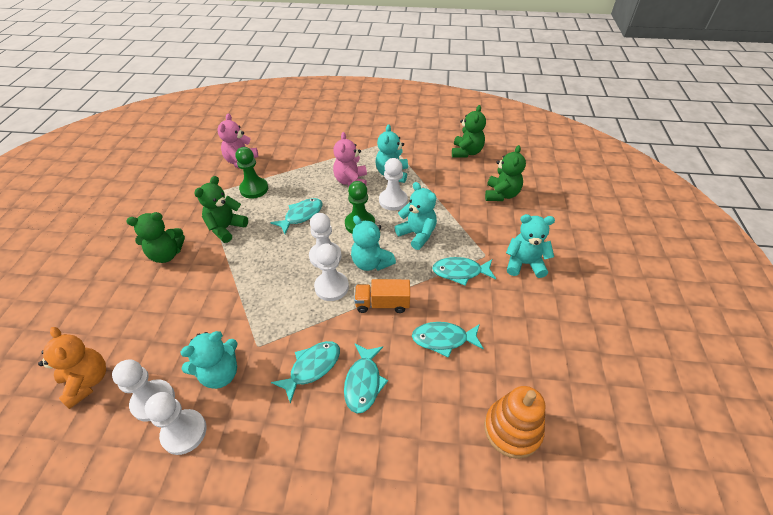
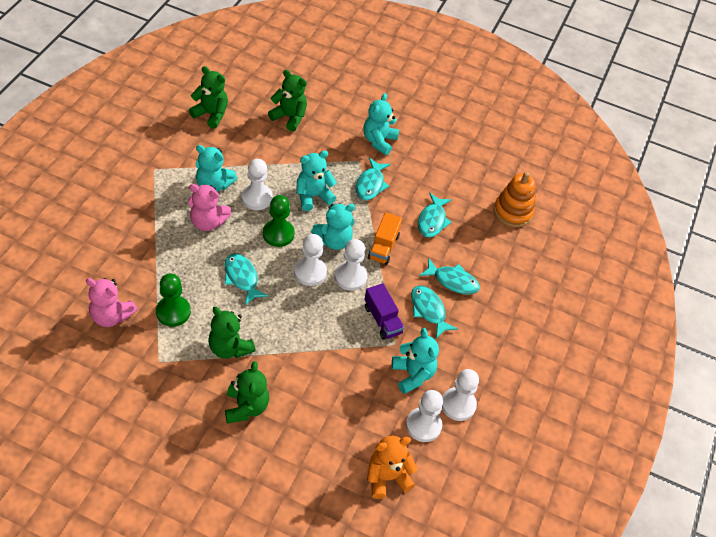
camera: 80 degrees left, 5 degrees up
none -> purple truck [364,283,404,340]

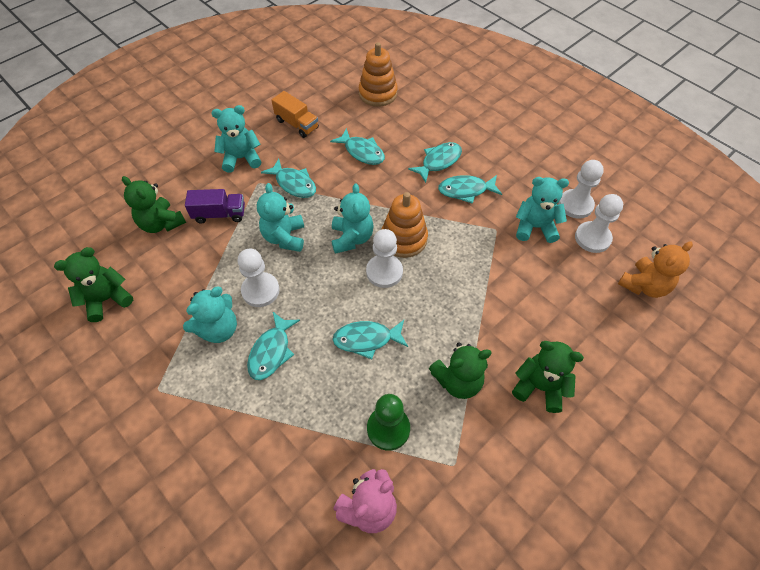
camera: 60 degrees left, 5 degrees up
pink teddy bear [189,184,232,231] -> turquoise fish [247,312,300,380]
green pawn [263,195,295,247] -> none
green teddy bear [268,70,307,132] -> green teddy bear turned 105 degrees counterclockwise [122,176,186,233]
white pawn [335,239,367,291] -> orange stacking toy [381,192,428,258]
turquoise teddy bear [363,93,399,155] -> turquoise teddy bear turned 120 degrees clockwise [211,105,261,173]
purple truck [364,283,404,340] -> purple truck moved to [185,189,245,224]
orange teddy bear [367,436,418,499] -> orange teddy bear turned 135 degrees counterclockwise [618,241,693,298]
orange truck [368,212,402,265] -> orange truck moved to [271,91,319,138]

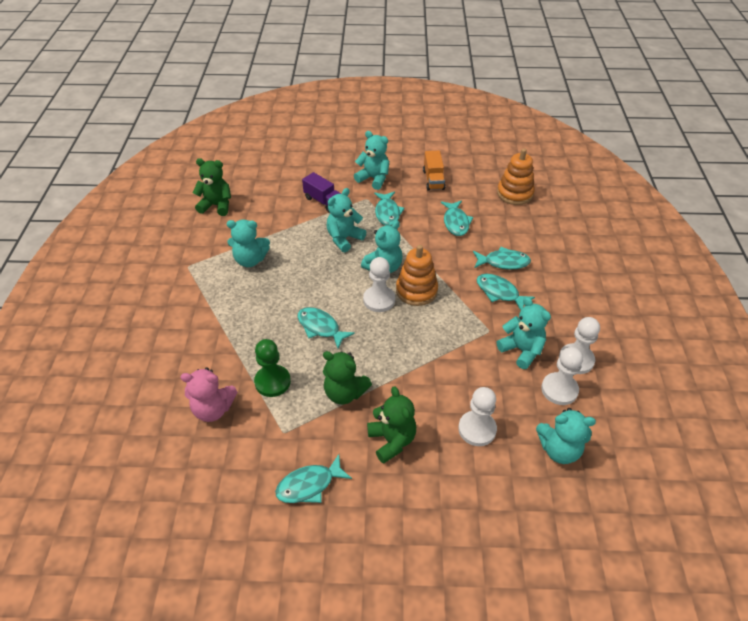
camera: 45 degrees right, 10 degrees down
green teddy bear [122,176,186,233] -> none
white pawn [237,249,280,307] -> white pawn moved to [458,387,497,446]
turquoise fish [247,312,300,380] -> turquoise fish moved to [275,454,352,503]
orange teddy bear [618,241,693,298] -> turquoise teddy bear [536,408,596,464]

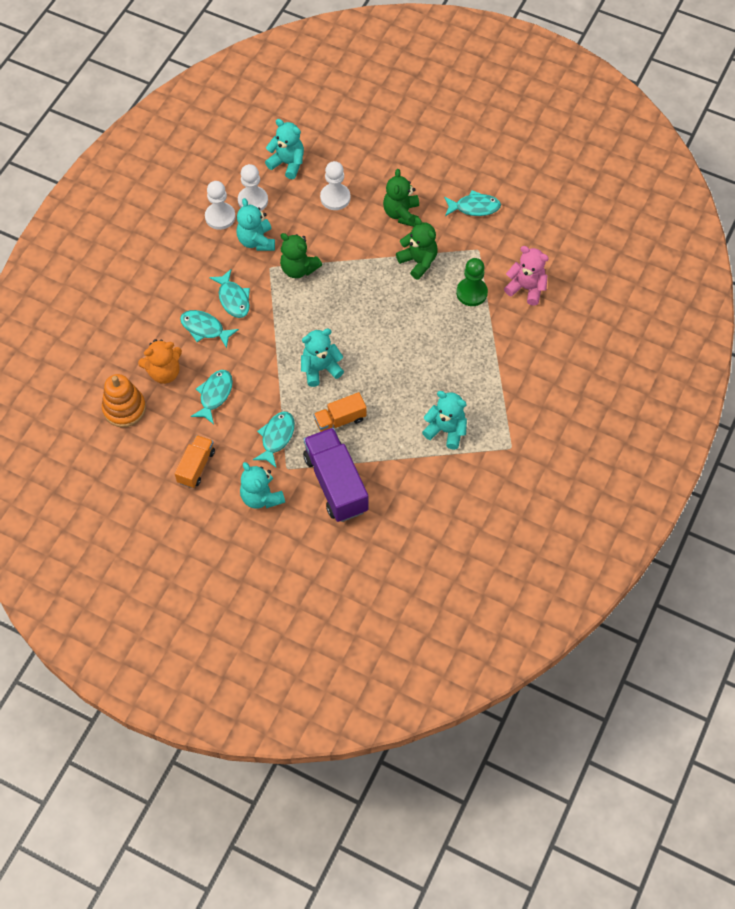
camera: 155 degrees left, 15 degrees up
green teddy bear [193,158,231,216] -> green teddy bear moved to [280,233,322,278]
turquoise fish [298,307,355,348] -> none
purple truck [302,172,341,213] -> purple truck [303,428,368,522], size x1.76
turquoise teddy bear [327,188,366,252] -> orange truck [314,392,367,432]
white pawn [363,257,395,312] -> none
orange stacking toy [396,245,438,306] -> none
none -> orange teddy bear [138,339,182,384]

